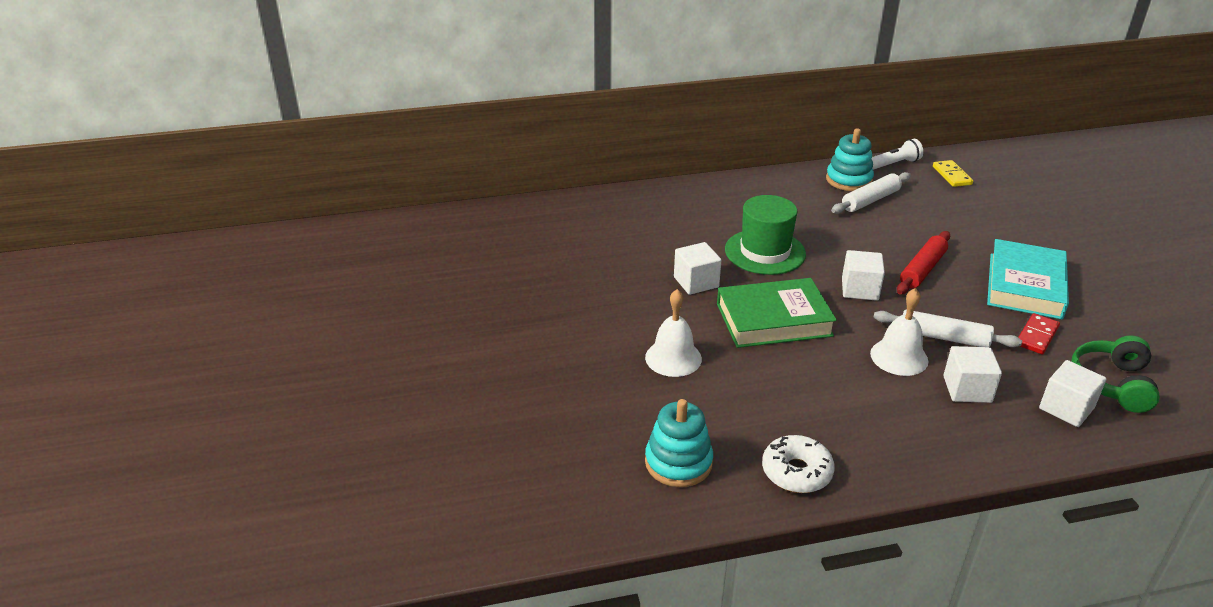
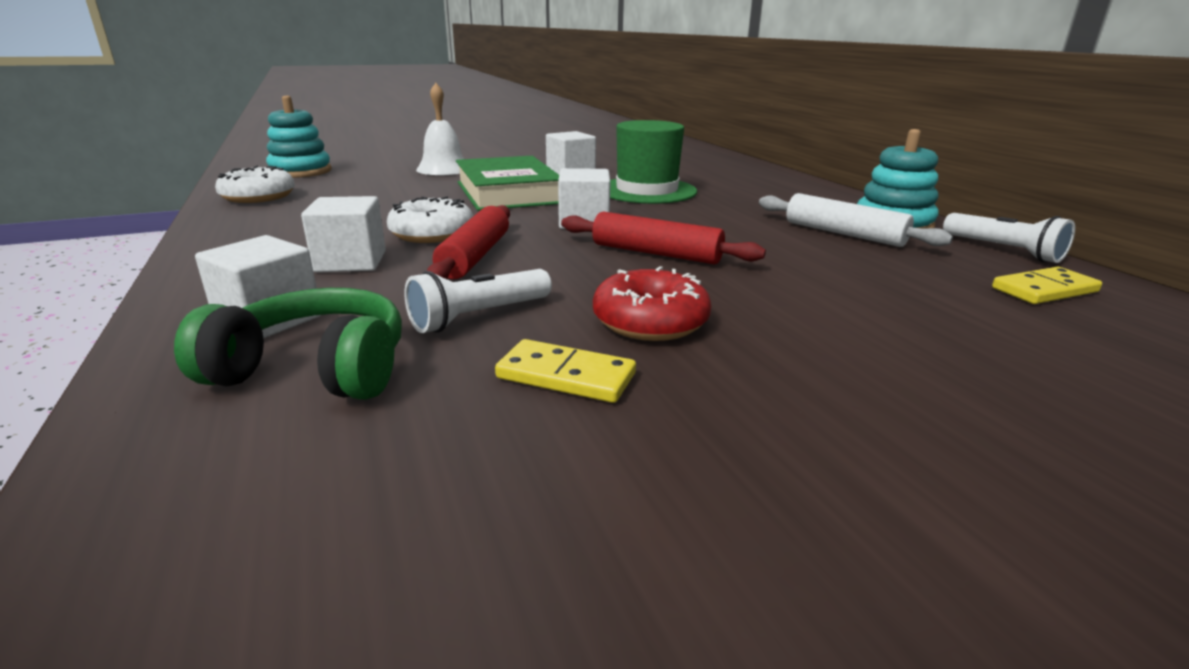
camera: 80 degrees right, 10 degrees down
white bell [870,288,928,376] -> white donut [387,196,473,243]
white rolling pin [873,310,1022,347] -> red rolling pin [427,205,510,279]
turquoise book [987,239,1069,319] -> red donut [593,266,711,341]
red domino [1018,313,1060,354] -> white flashlight [404,269,552,333]
none -> yellow domino [495,339,636,403]

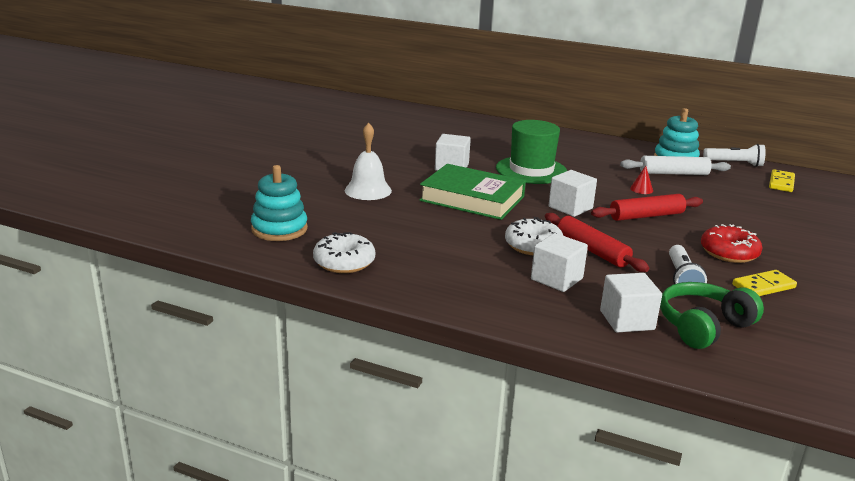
camera: 45 degrees left, 0 degrees up
none -> red cone [630,166,653,194]

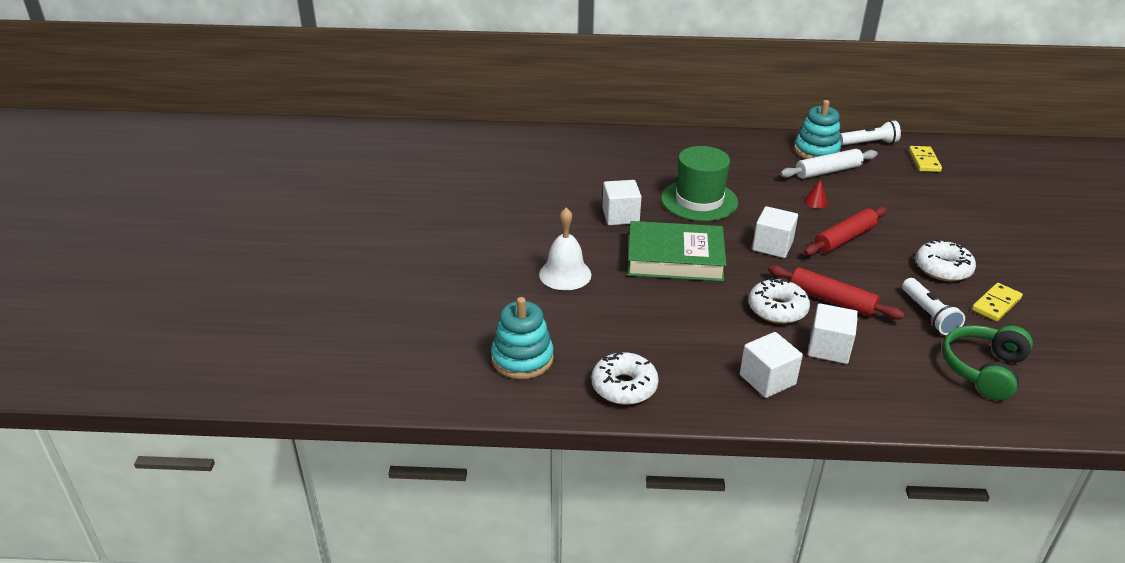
camera: 20 degrees left, 10 degrees up
white cube [600,273,662,333] -> white cube moved to [740,332,803,398]
red donut [701,224,763,263] -> white donut [916,239,976,282]

